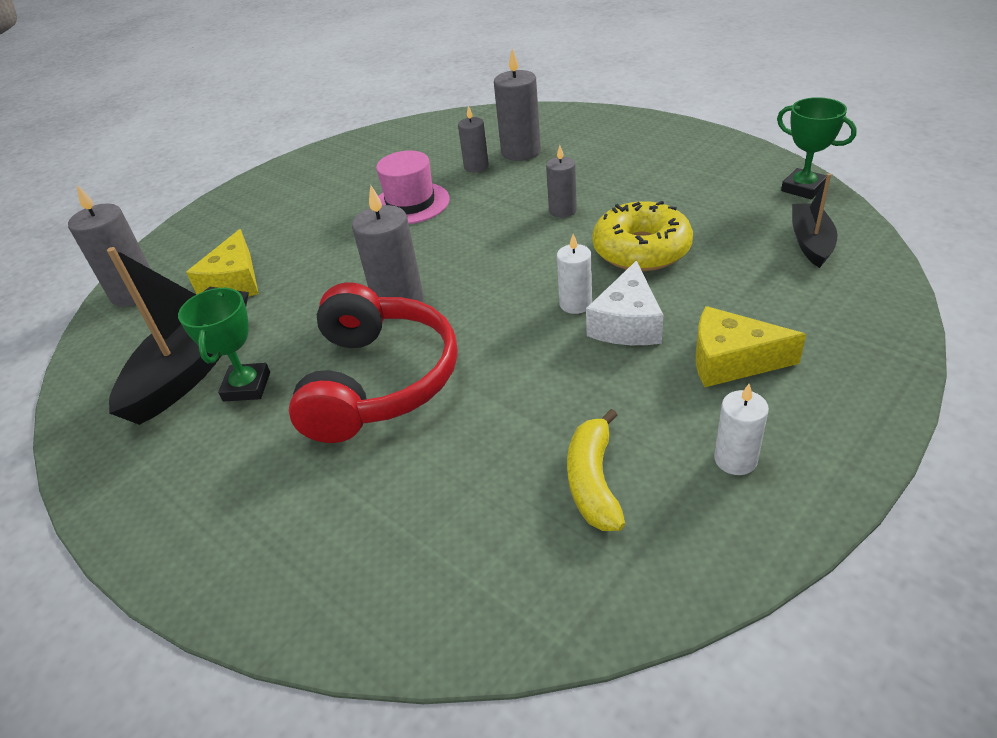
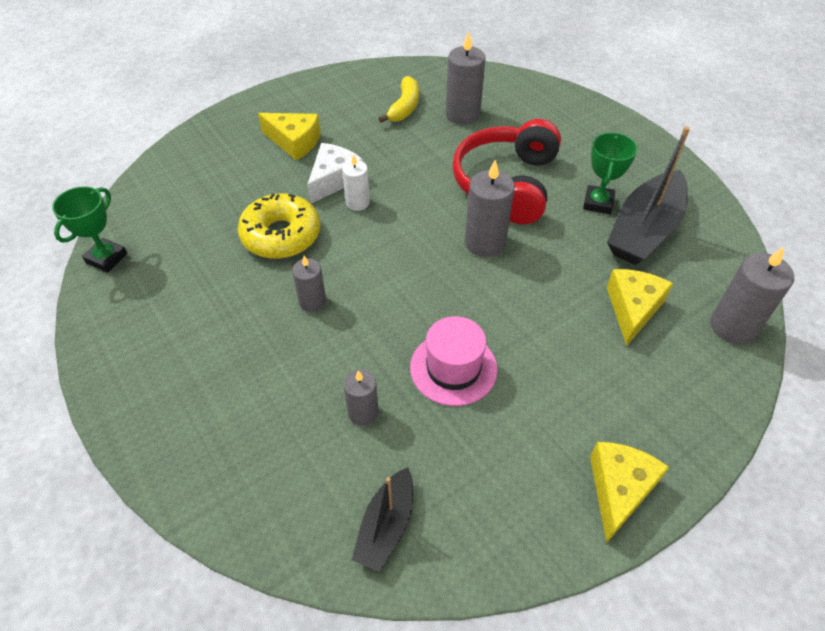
camera: 170 degrees left, 10 degrees up
grey candle [494,49,541,161] -> grey candle moved to [446,32,486,125]
white candle [714,384,769,475] -> none
green trophy [777,97,857,199] -> green trophy turned 60 degrees clockwise [52,186,128,273]
black boat [792,173,837,268] -> black boat moved to [352,467,413,572]
none -> yellow cheese [590,442,669,542]

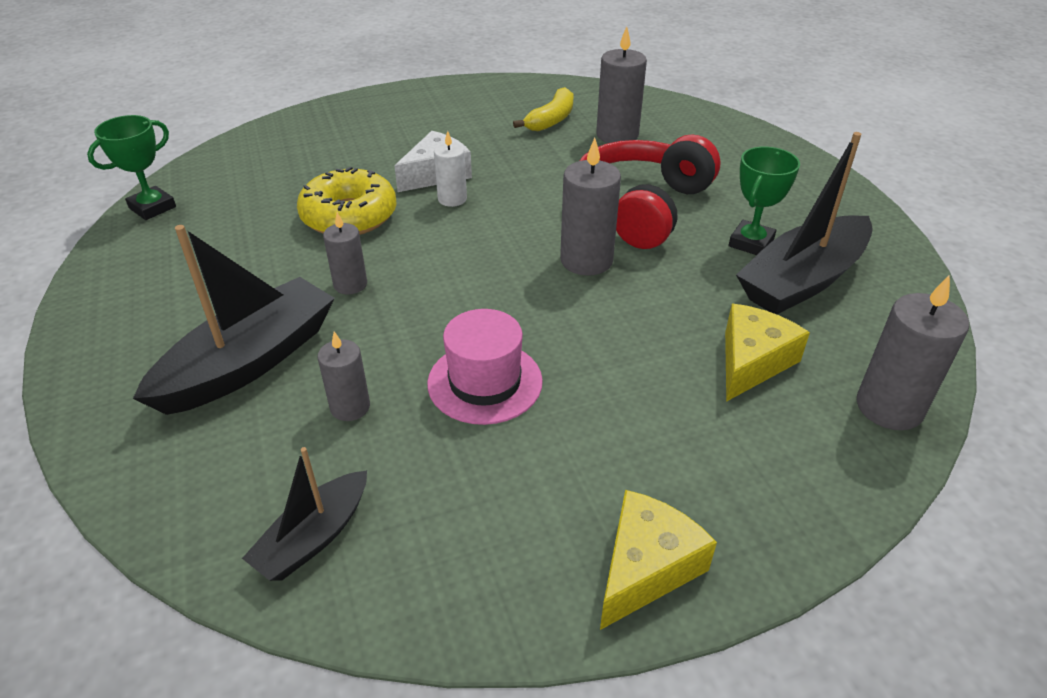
camera: 15 degrees right, 10 degrees down
yellow cheese [258,113,321,161] -> none
none -> black boat [133,225,335,415]

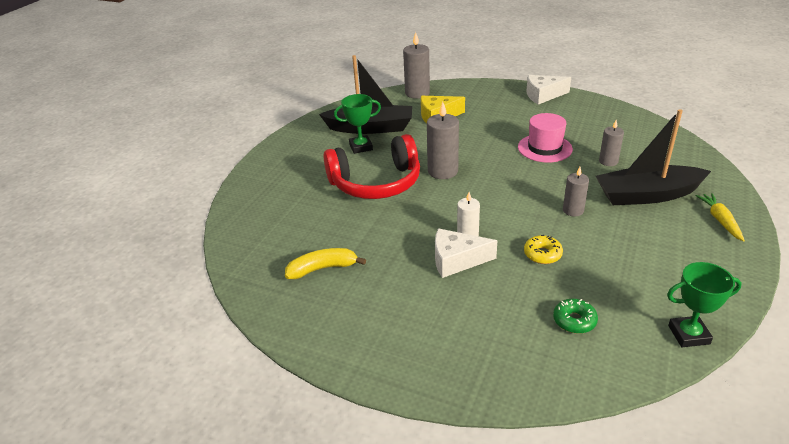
camera: 135 degrees left, 5 degrees down
black boat [242,447,367,581] -> none
yellow donut [297,167,397,235] -> yellow donut [524,235,563,264], size x0.52
grey candle [596,27,647,143] -> none
yellow cheese [600,490,717,630] -> white cheese [527,75,571,104]
none -> green donut [553,299,598,334]
none -> yellow carrot [695,193,745,242]

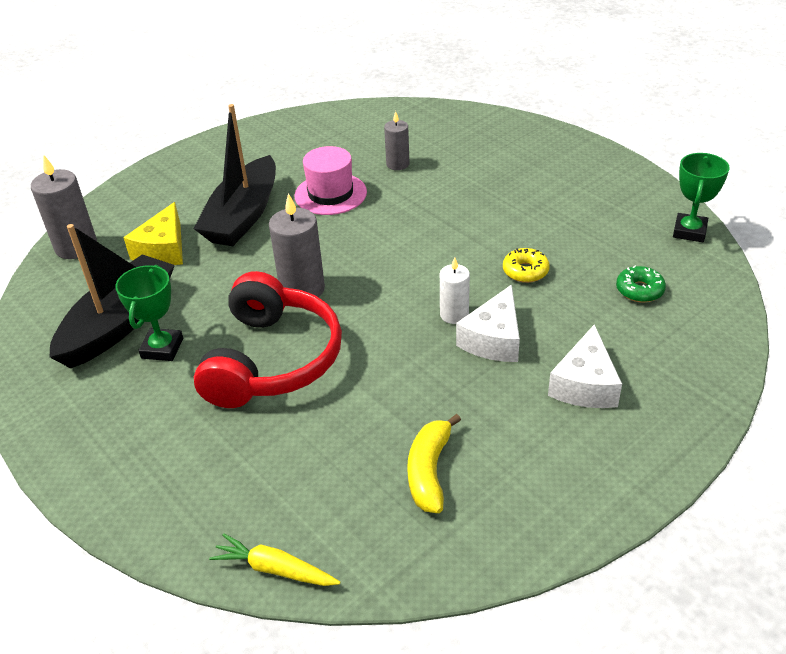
camera: 65 degrees left, 5 degrees up
white cheese [527,75,571,104] -> white cheese moved to [548,324,622,408]
grey candle [563,167,589,216] -> none
black boat [596,109,711,205] -> black boat moved to [194,104,276,246]
yellow carrot [695,193,745,242] -> yellow carrot moved to [209,533,340,586]

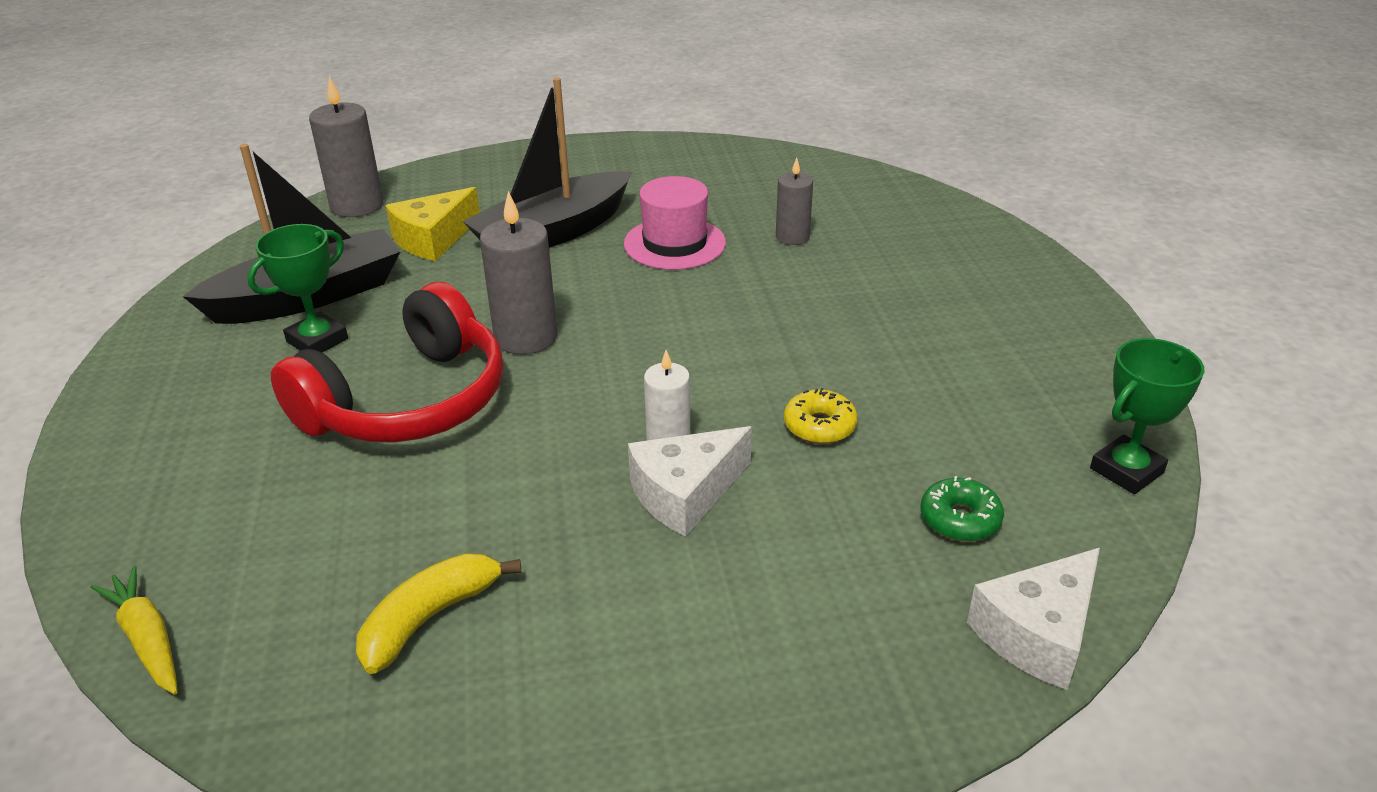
camera: 30 degrees right, 5 degrees down
white cheese [548,324,622,408] -> white cheese moved to [967,548,1100,690]

